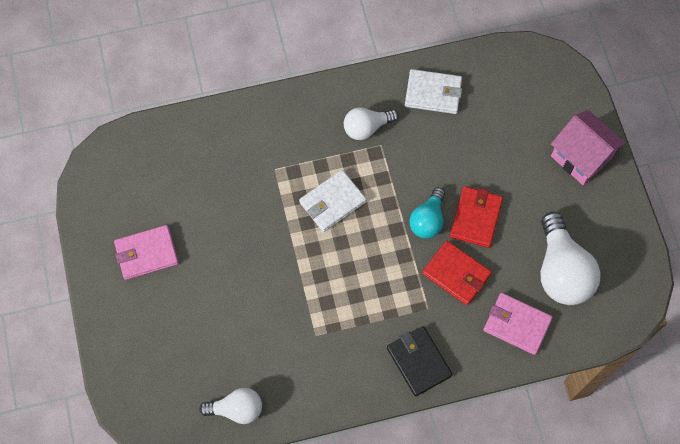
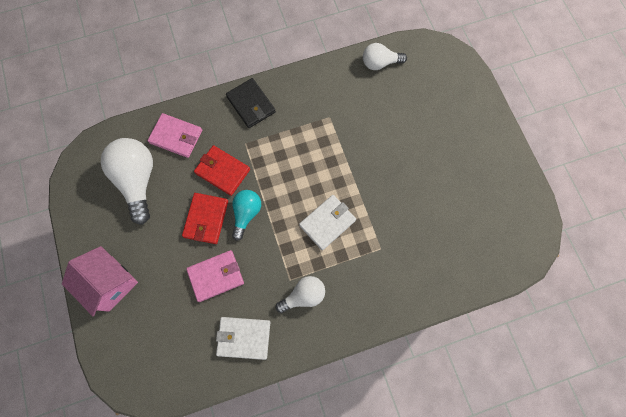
camera: 175 degrees right, 5 degrees up
pink wallet [114,225,179,280] -> pink wallet moved to [186,250,244,302]

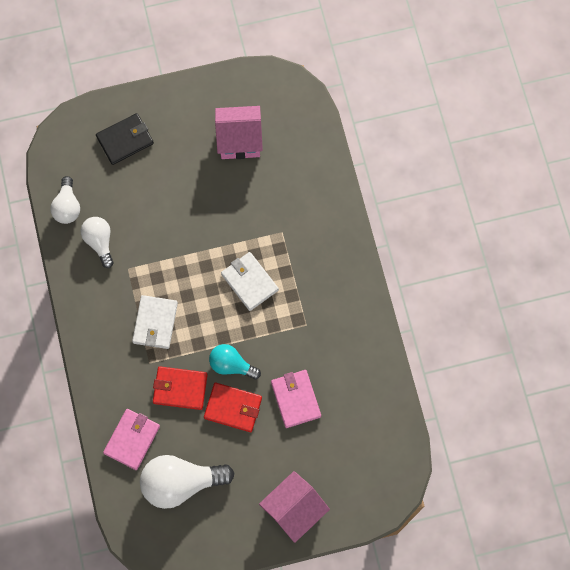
camera: 85 degrees left, 0 degrees up
red wallet [194,145,250,196] -> red wallet turned 60 degrees clockwise [153,366,208,410]
white wallet [216,317,270,360] -> white wallet moved to [132,295,178,349]
black wallet [226,78,276,128] -> black wallet moved to [96,113,154,165]
white light bulb [275,276,325,313] -> white light bulb moved to [81,217,114,268]
none -> pink house [215,106,263,159]

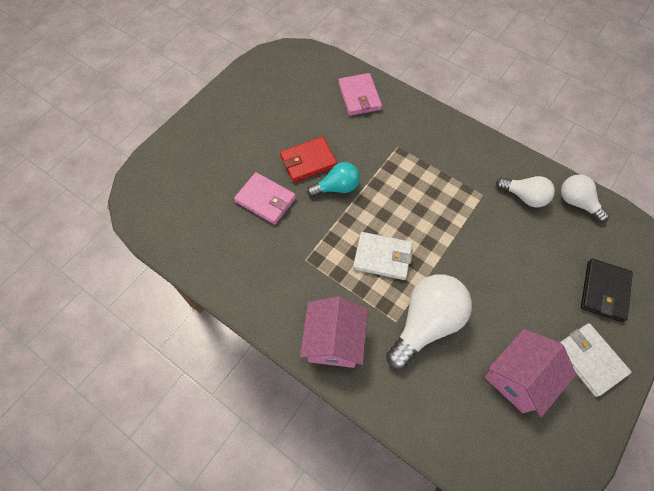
camera: 140 degrees right, 10 degrees down
white wallet [132,295,178,349] -> white wallet moved to [560,323,632,397]
white light bulb [140,455,235,509] -> white light bulb moved to [386,274,472,370]
red wallet [153,366,208,410] -> none
pink house [259,471,330,543] -> pink house moved to [300,296,368,368]

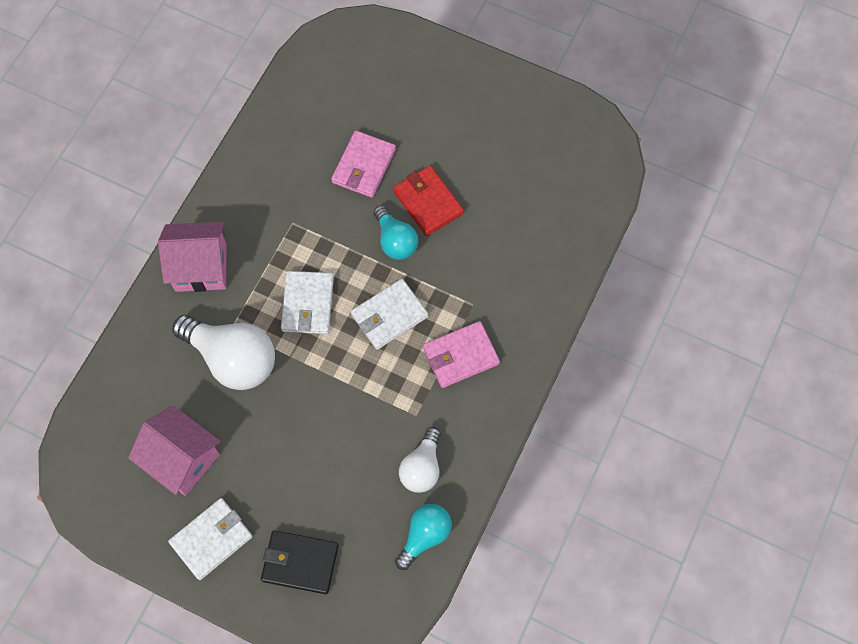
camera: 80 degrees right, 5 degrees up
pink wallet [338,73,382,116] -> pink wallet moved to [423,321,500,388]
white light bulb [561,175,609,222] -> turquoise light bulb [395,504,452,570]
none -> white wallet [351,279,428,350]

